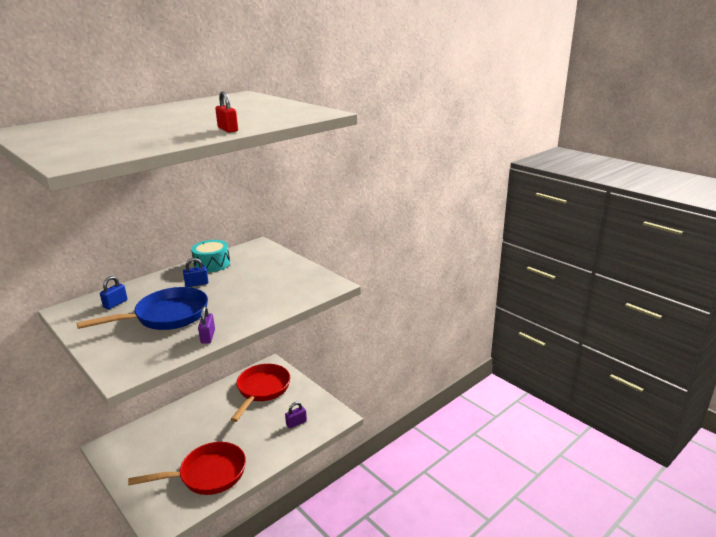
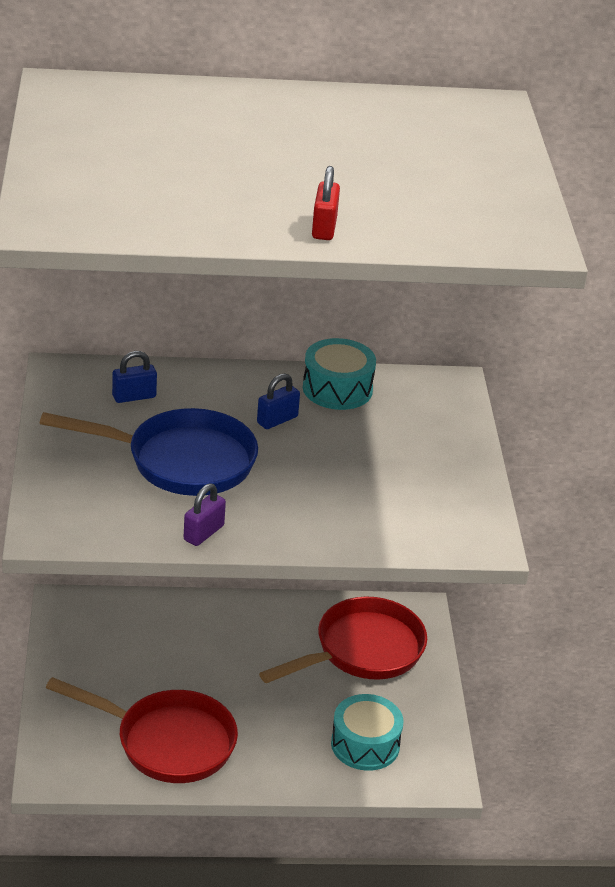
camera: 35 degrees right, 10 degrees up
blue padlock [183,258,209,287] -> blue padlock turned 60 degrees counterclockwise [257,373,300,429]
purple padlock [285,402,307,428] -> turquoise drum [331,694,403,771]

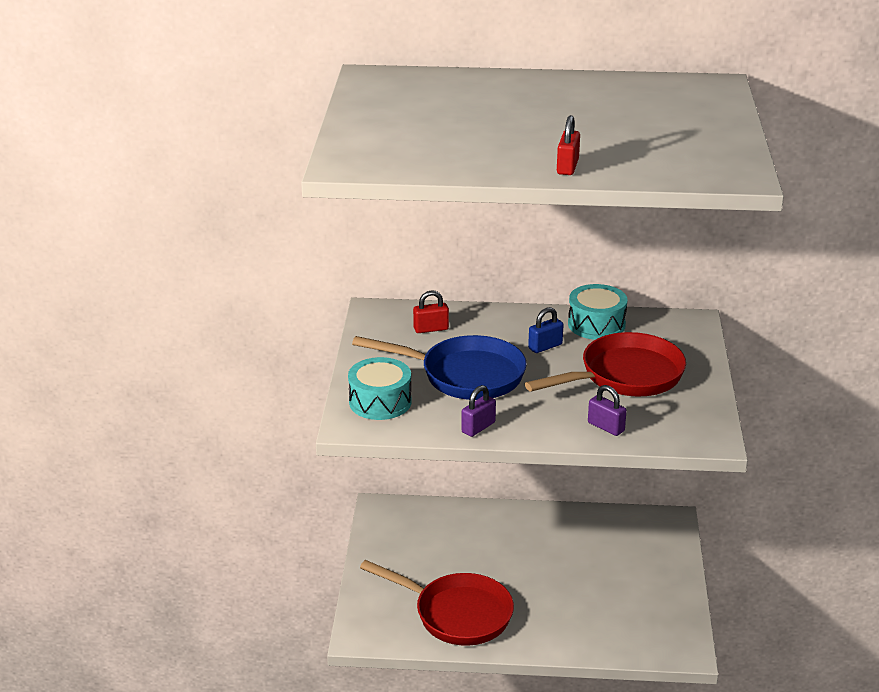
camera: 10 degrees right, 5 degrees down
blue padlock [112,351,157,403] -> red padlock [413,291,449,333]
red pan [259,597,427,683] -> red pan moved to [525,332,686,397]
turquoise drum [331,694,403,771] -> turquoise drum moved to [348,357,412,420]
none -> purple padlock [588,385,627,436]

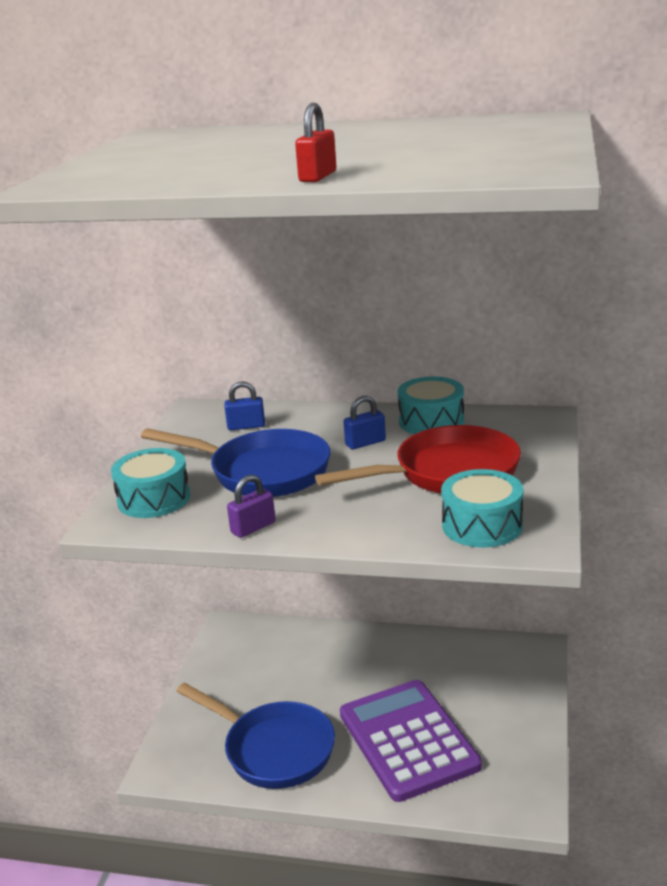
camera: 10 degrees right, 5 degrees down
red pan [360,560,514,646] -> blue pan [177,683,335,789]
red padlock [413,291,449,333] -> blue padlock [224,381,265,430]
purple padlock [588,385,627,436] -> none
none -> purple calculator [340,680,482,802]
none -> turquoise drum [441,469,523,548]

